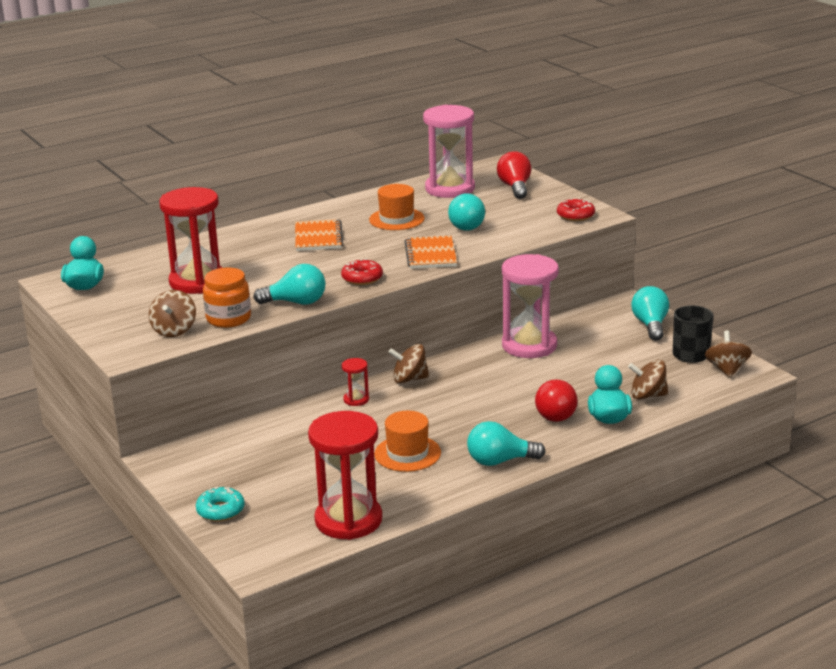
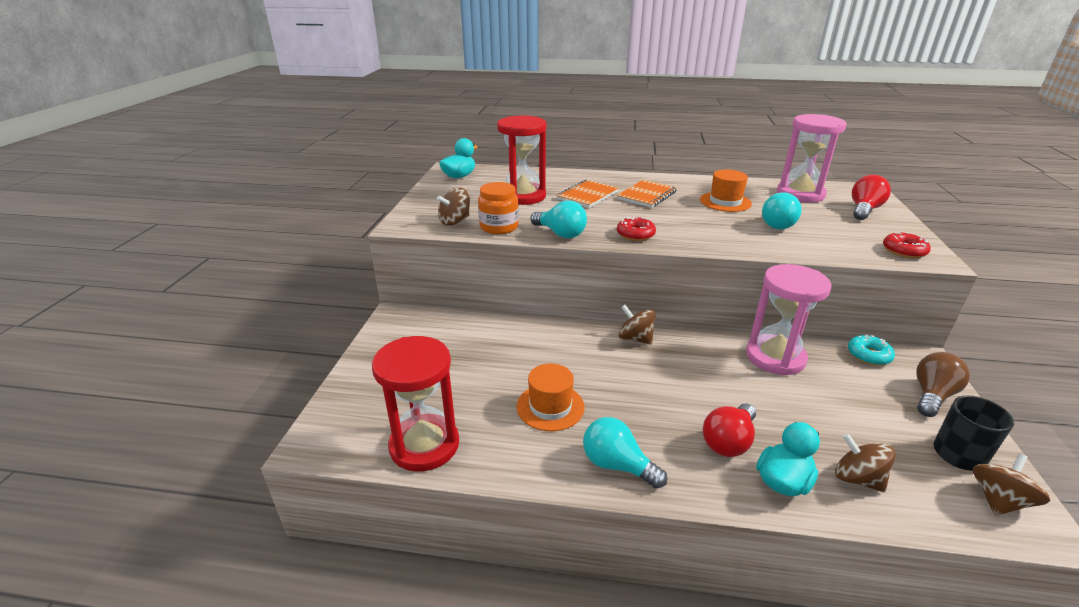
camera: 40 degrees right, 5 degrees up
turquoise donut [196,487,245,522] -> turquoise donut moved to [848,335,895,366]
red hourglass [341,358,369,406] -> none
orange notebook [404,236,457,269] -> orange notebook moved to [556,180,619,208]
turquoise light bulb [631,286,669,341] -> brown light bulb [916,352,970,417]

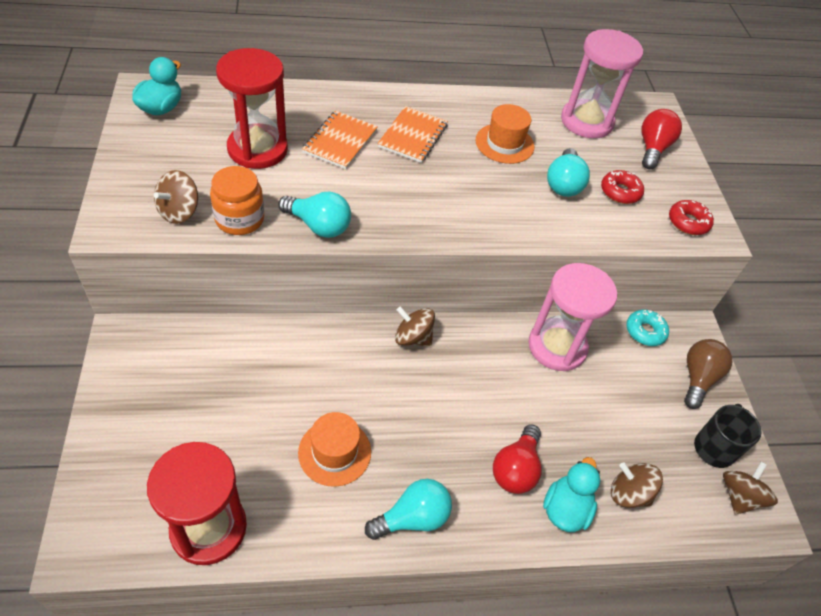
camera: 20 degrees left, 20 degrees up
turquoise light bulb [583,417,667,489] -> turquoise light bulb turned 135 degrees clockwise [365,479,452,540]
red donut [617,217,656,241] -> red donut moved to [601,170,644,204]

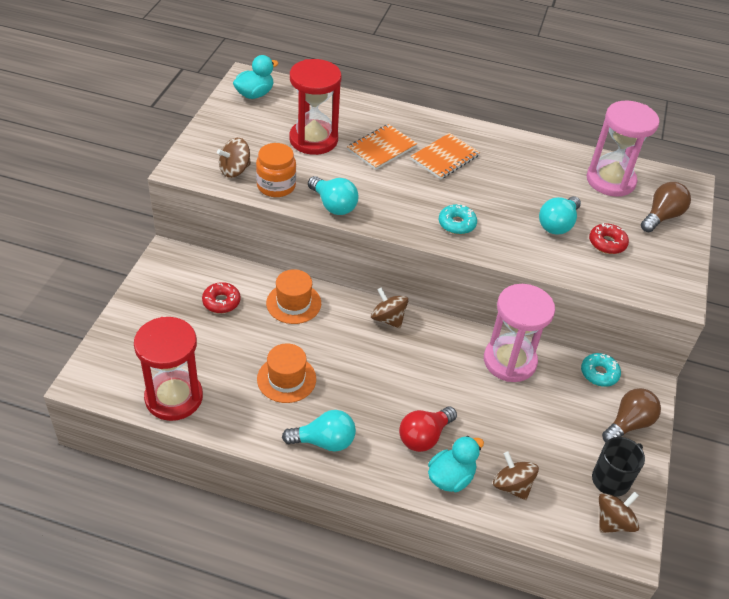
camera: 25 degrees right, 5 degrees down
orange hat [476,104,534,164] -> orange hat moved to [266,269,321,324]
red light bulb [641,109,682,169] -> brown light bulb [641,182,691,232]
red donut [669,200,714,235] -> red donut moved to [202,282,241,313]
none -> turquoise donut [439,204,477,234]

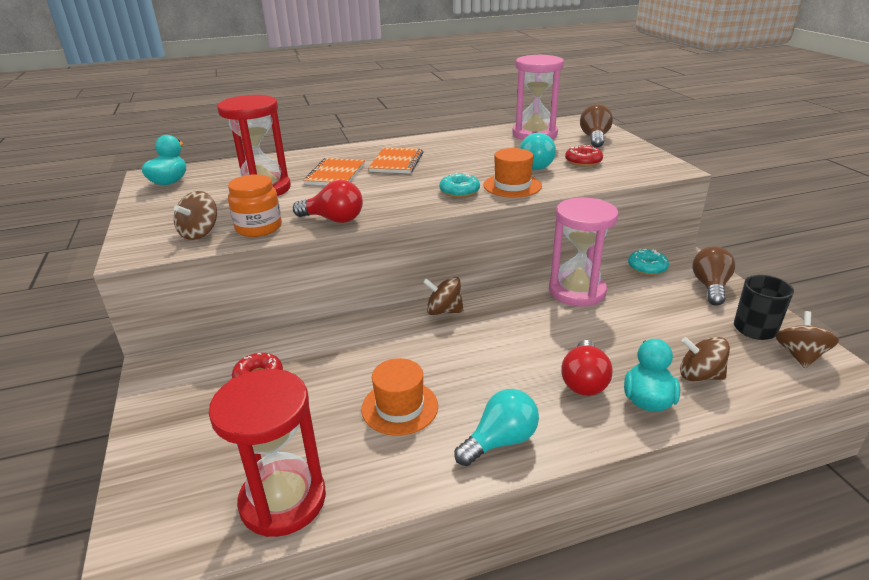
camera: 30 degrees left, 15 degrees down
orange hat [266,269,321,324] -> orange hat moved to [483,148,542,198]
turquoise light bulb [308,176,359,215] -> red light bulb [293,180,363,223]

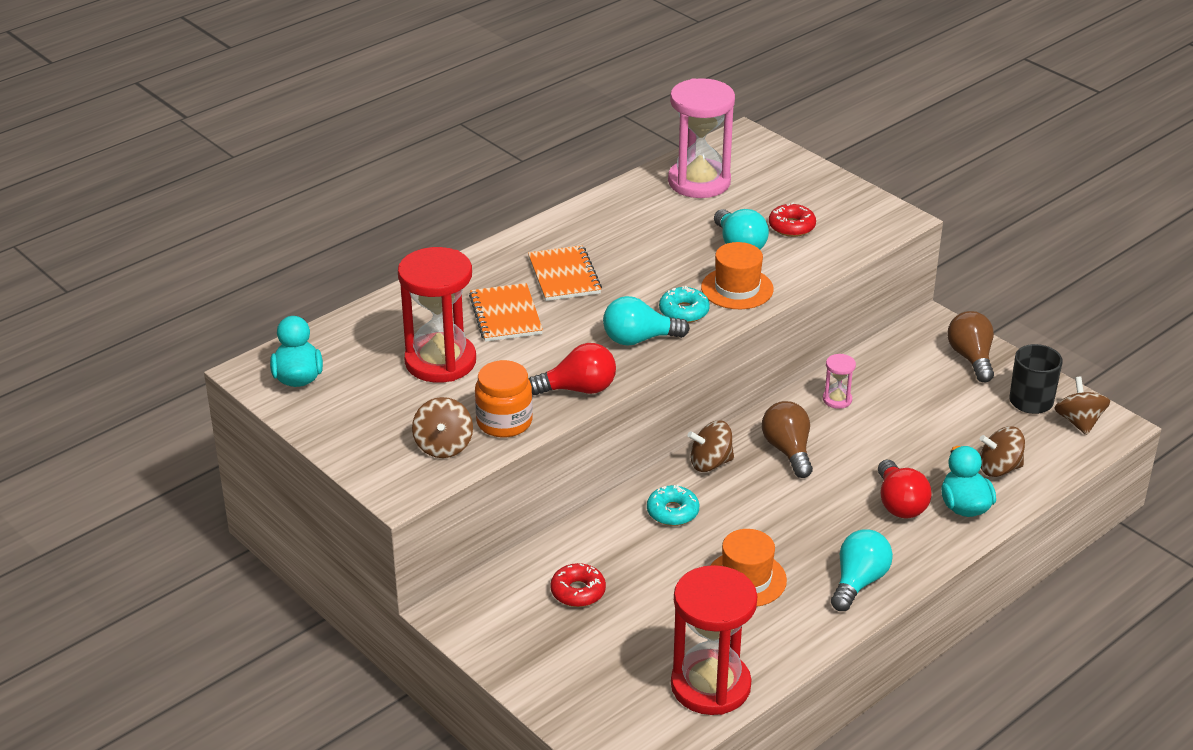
camera: 25 degrees left, 5 degrees up
pink hourglass [549,198,618,307] -> pink hourglass [823,354,856,409], size x0.44
brown light bulb [580,104,613,148] -> brown light bulb moved to [762,401,813,478]
turquoise donut [628,249,669,275] -> turquoise donut moved to [647,485,699,526]
none -> turquoise light bulb [603,296,690,346]

